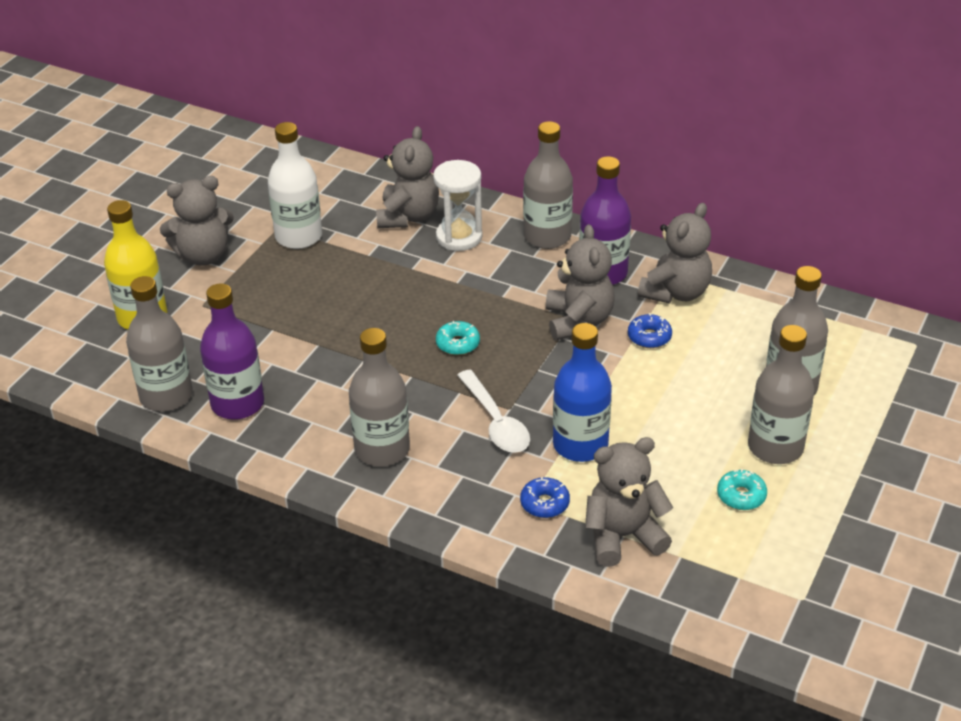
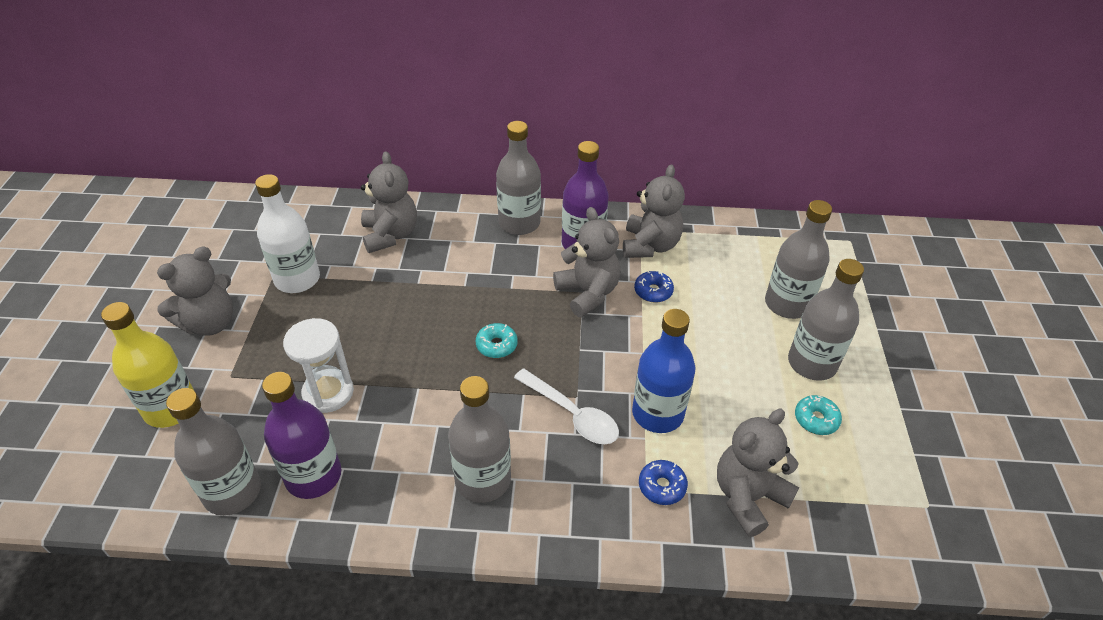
camera: 25 degrees left, 5 degrees up
white hourglass [433,160,483,251] -> white hourglass moved to [283,318,354,413]

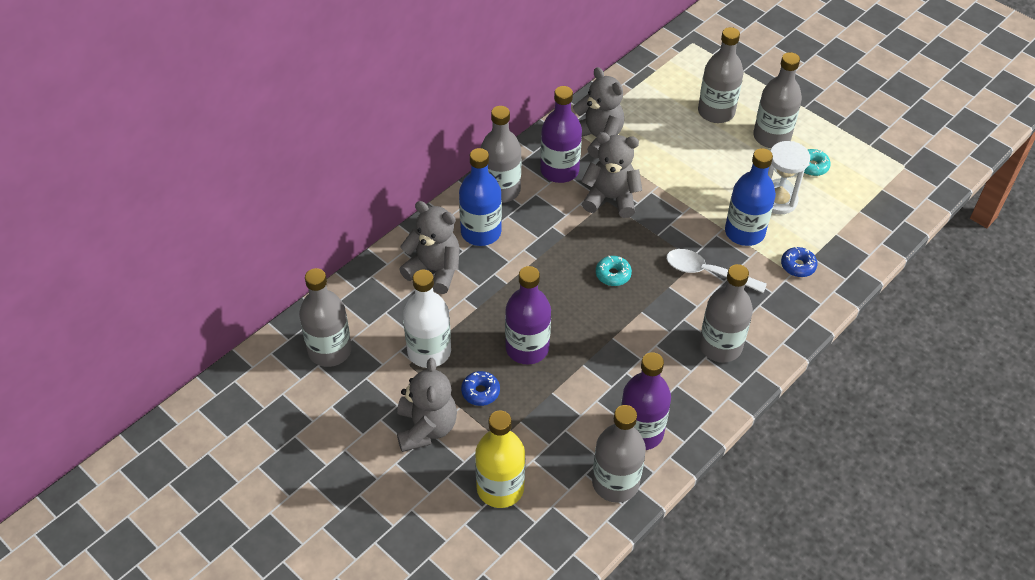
camera: 50 degrees left, 5 degrees up
white hourglass [283,318,354,413] -> white hourglass moved to [768,141,810,214]
white spoon [514,368,619,444] -> white spoon turned 150 degrees counterclockwise [666,249,767,293]
blue donut [634,271,674,303] -> blue donut moved to [461,371,500,406]
grey teddy bear [717,409,799,537] -> none
none -> grey bottle [299,268,352,367]
none -> blue bottle [459,148,502,246]
none -> purple bottle [505,266,551,364]

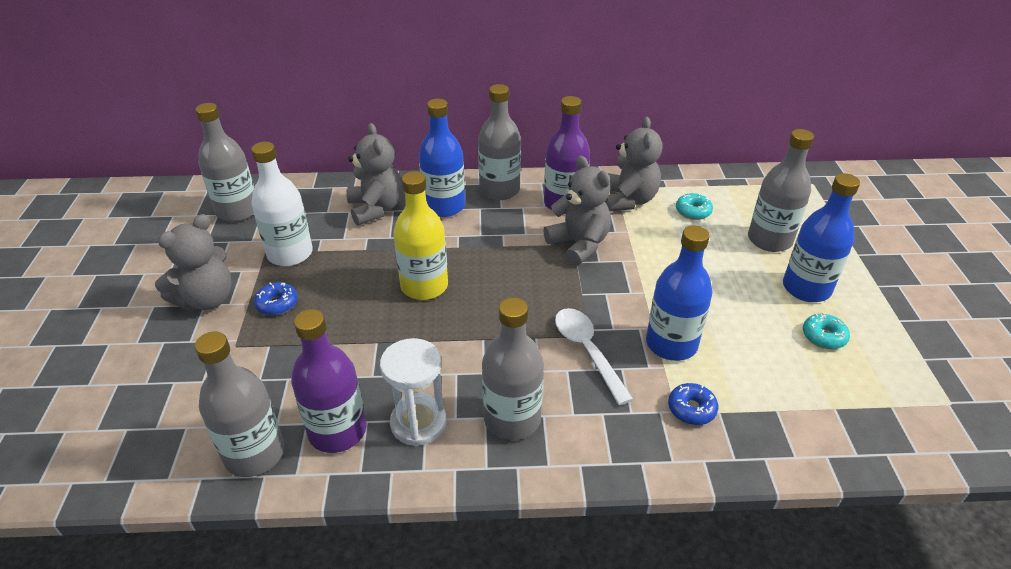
camera: 45 degrees right, 10 degrees down
yellow bottle [475,410,525,508] -> yellow bottle moved to [394,171,448,300]
purple bottle [505,266,551,364] -> none
turquoise donut [596,256,632,286] -> turquoise donut moved to [676,193,713,220]
grey bottle [753,52,802,148] -> blue bottle [783,173,860,302]
white hourglass [768,141,810,214] -> white hourglass moved to [380,338,447,446]

